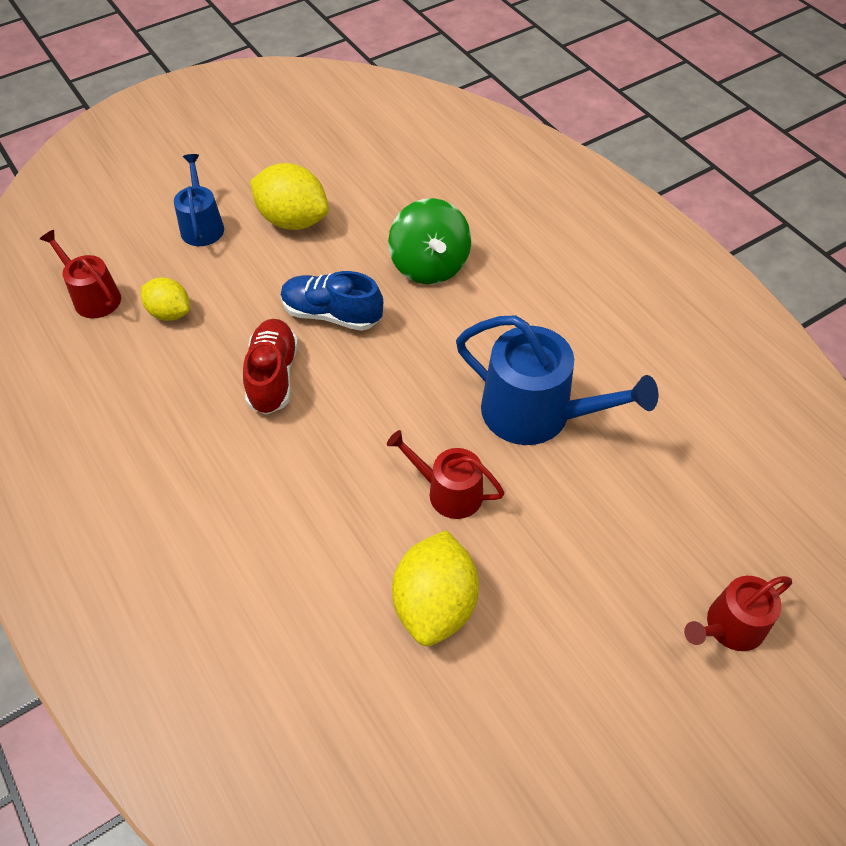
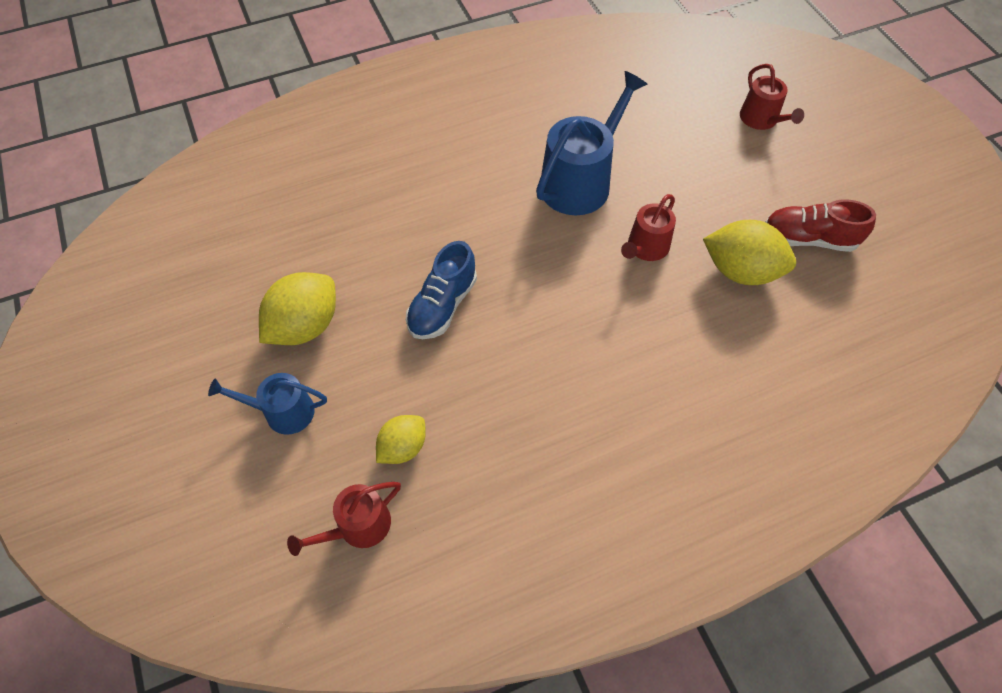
camera: 80 degrees left, 5 degrees up
red shoe [243,319,298,415] -> red shoe moved to [766,199,876,252]
green spinning top [388,198,471,284] -> none

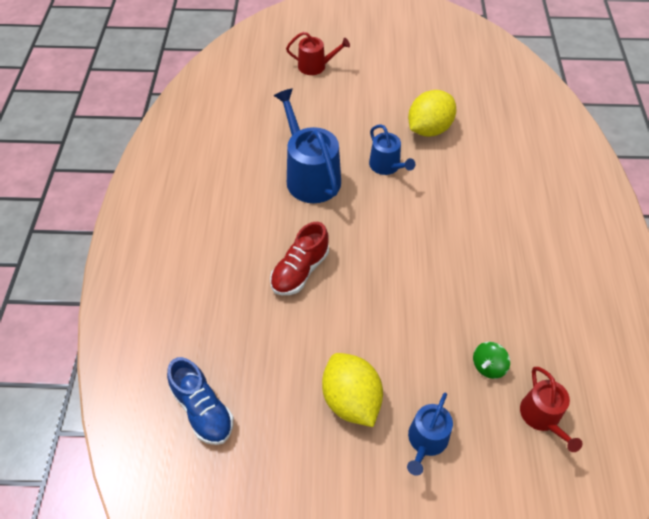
camera: 65 degrees left, 5 degrees down
yellow lemon [376,415,426,464] -> green spinning top [473,342,510,379]
blue shoe [406,241,477,339] -> blue shoe moved to [167,357,234,445]
red watering can [621,194,676,261] -> blue watering can [369,124,415,175]
red shoe [766,199,876,252] -> red shoe moved to [270,222,329,295]

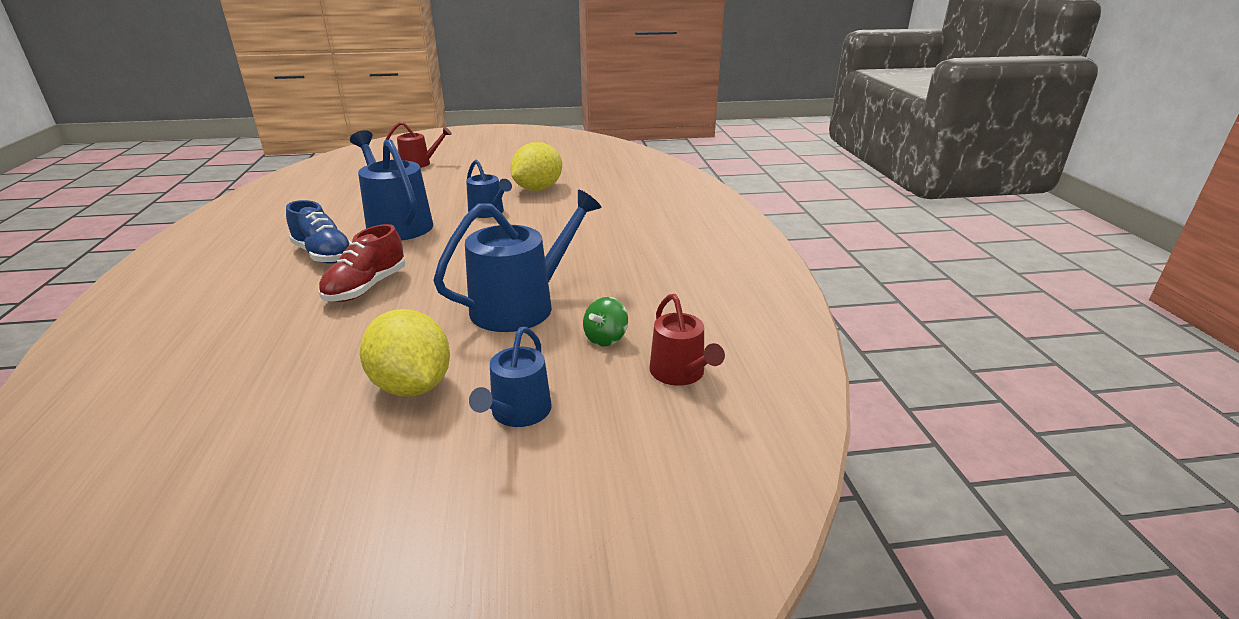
camera: 10 degrees left, 25 degrees down
blue shoe [167,357,234,445] -> blue shoe moved to [286,200,352,264]
none -> blue watering can [433,190,601,332]

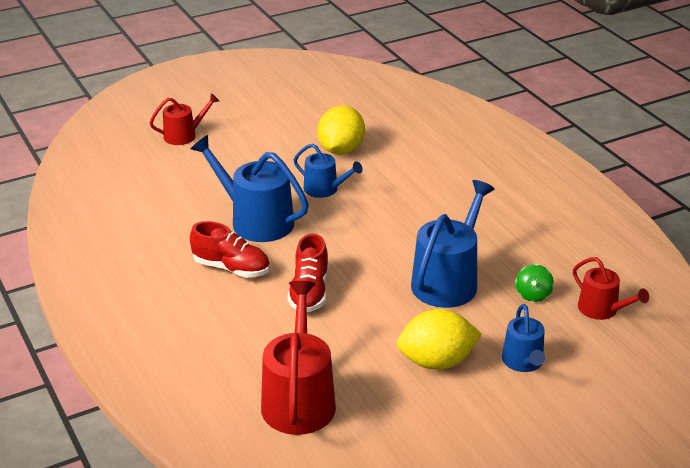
camera: 20 degrees left, 5 degrees up
blue shoe [286,200,352,264] -> red shoe [190,221,270,278]
yellow lemon [360,309,450,397] -> yellow lemon turned 45 degrees counterclockwise [397,309,482,370]
none -> red watering can [261,281,336,435]

